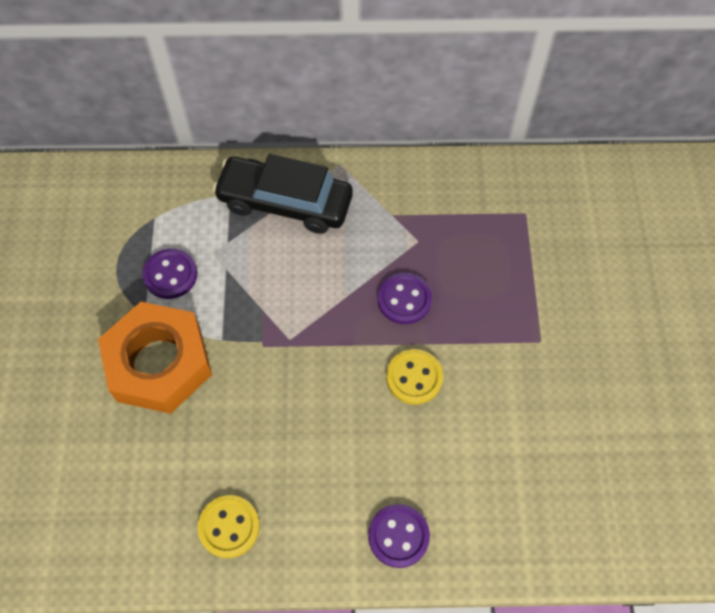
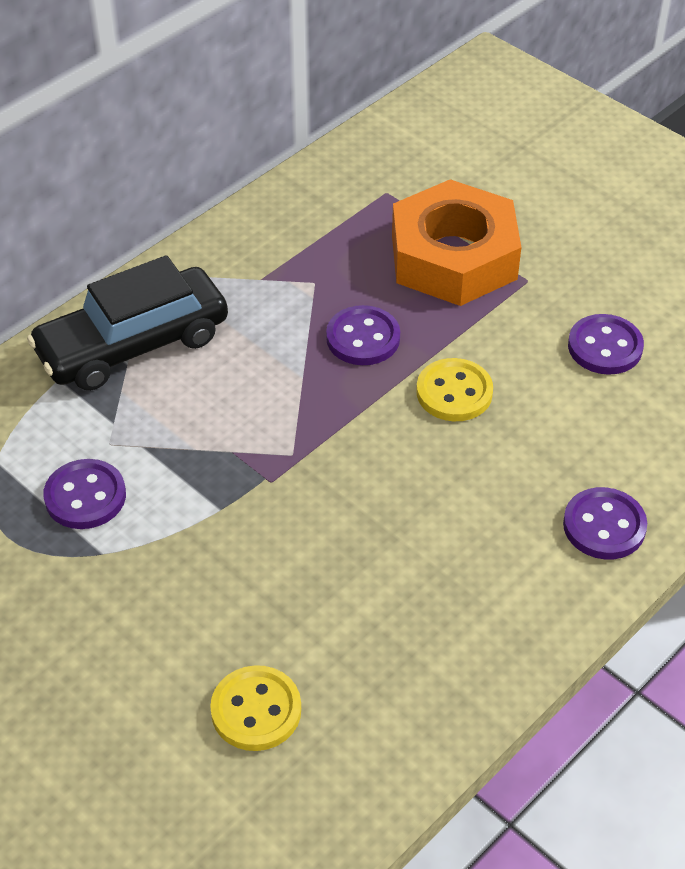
camera: 45 degrees left, 15 degrees down
orange nut [98,302,212,414] -> orange nut moved to [392,180,521,306]
yellow button [198,495,260,558] -> yellow button moved to [210,665,301,751]
none -> purple button [568,314,644,375]

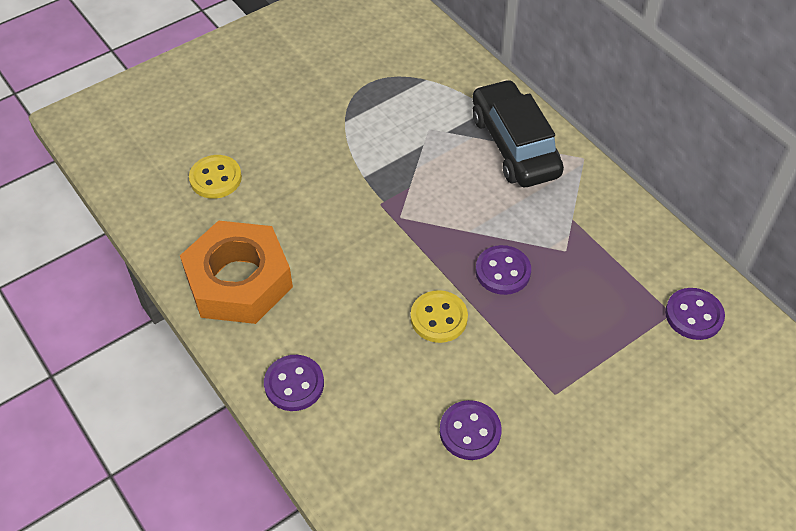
camera: 100 degrees right, 5 degrees up
purple button [43,459,126,529] -> purple button moved to [665,288,725,340]
orange nut [392,180,521,306] -> orange nut moved to [180,220,293,324]

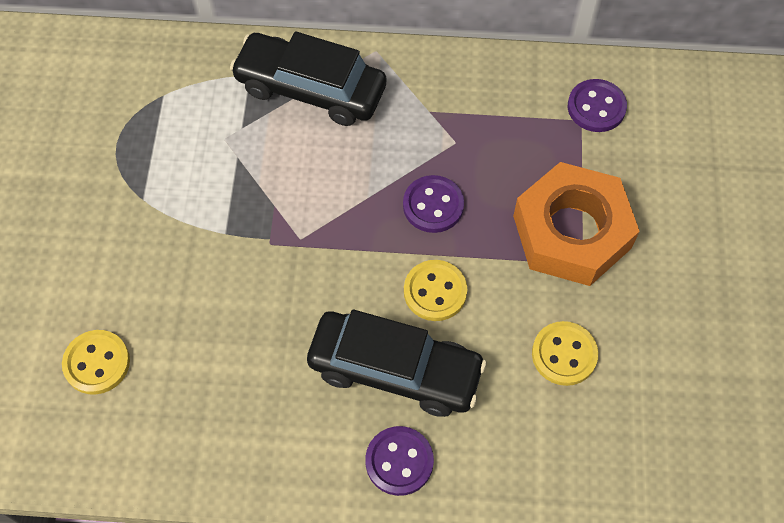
camera: 50 degrees left, 10 degrees up
orange nut [180,220,293,324] -> orange nut moved to [513,162,640,286]
purple button [440,400,502,460] -> yellow button [532,321,598,386]
none -> black car [307,309,487,417]

